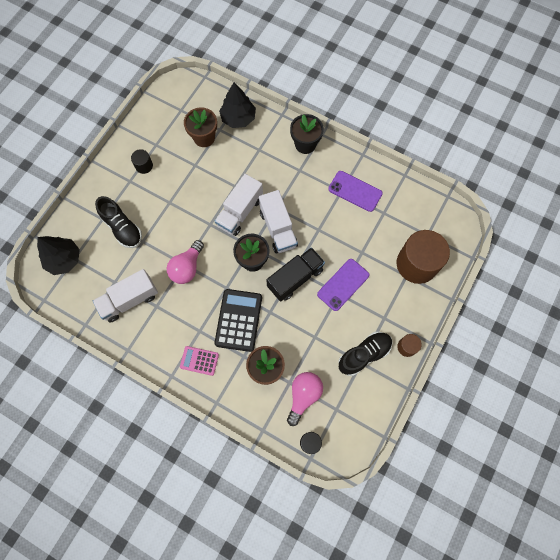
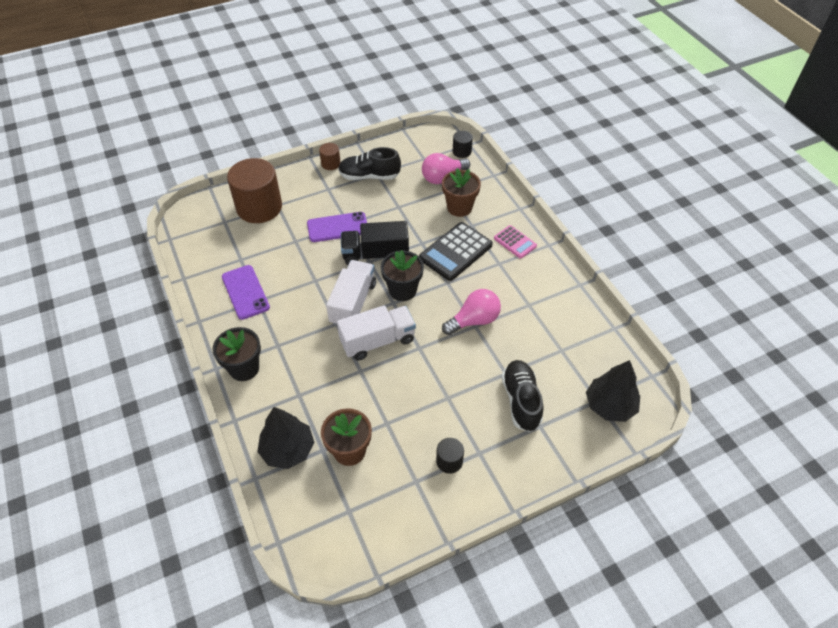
camera: 145 degrees left, 20 degrees down
white truck [93,269,158,322] -> none

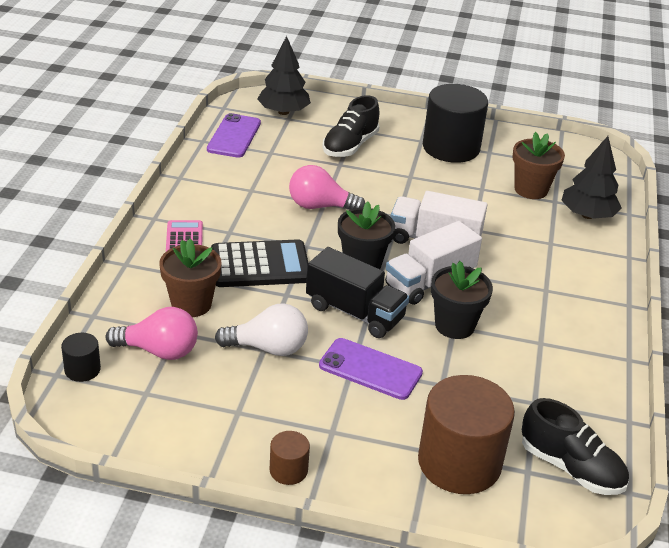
camera: 145 degrees left, 15 degrees down
black flower pot [212,327,261,381] -> black flower pot moved to [431,261,493,339]
purple phone [222,265,270,320] -> purple phone moved to [207,113,261,158]
black shoe [338,147,401,180] -> black shoe moved to [522,398,629,495]
black cylinder [436,438,464,474] -> black cylinder [423,84,488,163], size x2.22
none -> white light bulb [215,303,308,356]

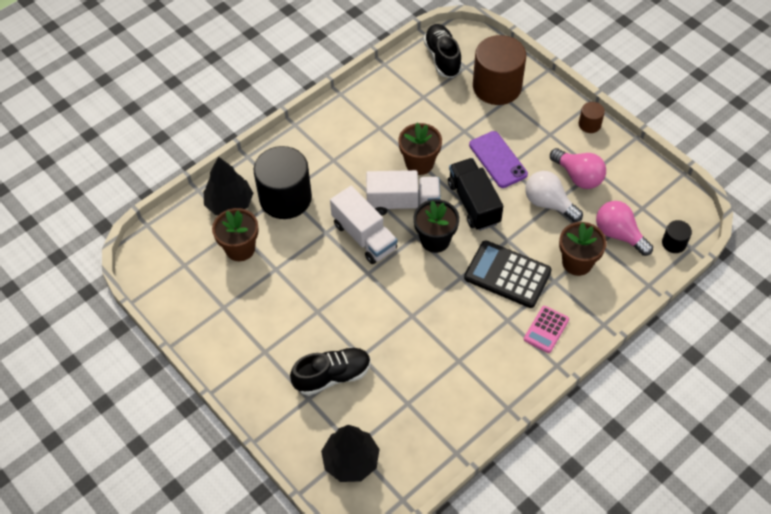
camera: 140 degrees left, 20 degrees up
purple phone [207,113,261,158] -> none
pink light bulb [289,165,365,210] -> pink light bulb moved to [550,148,606,189]
black cylinder [423,84,488,163] -> black cylinder moved to [254,146,312,219]
black flower pot [431,261,493,339] -> brown flower pot [398,123,442,175]

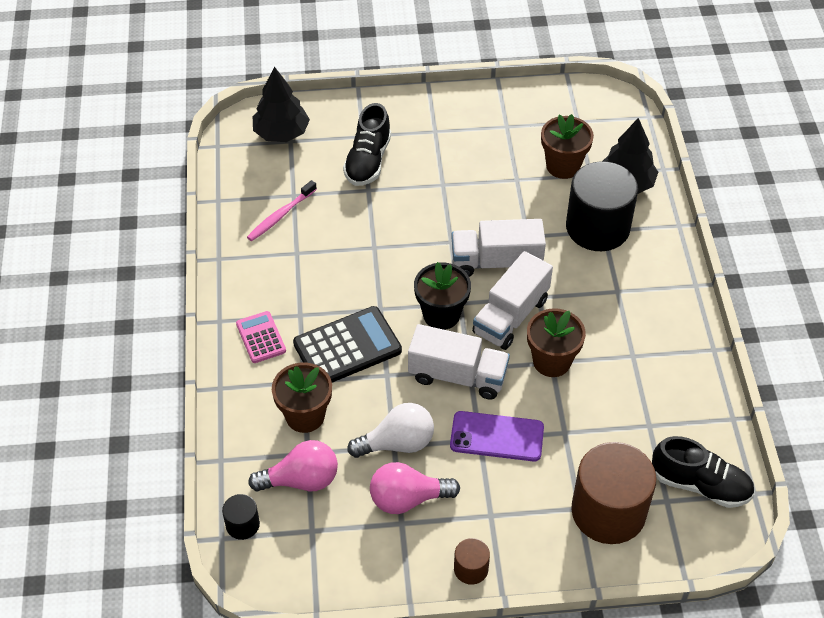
camera: 125 degrees right, 5 degrees down
black truck [448,158,503,231] -> white truck [408,324,510,400]
none -> pink toothbrush [247,180,317,241]

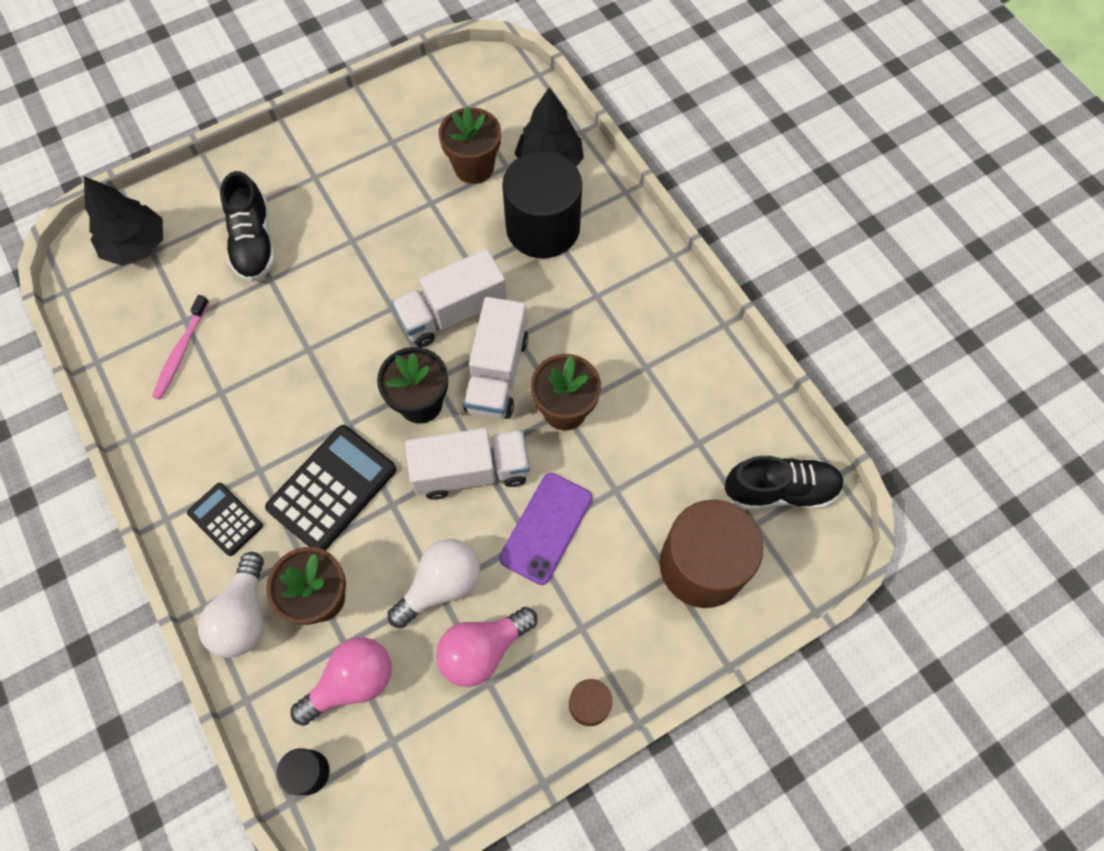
camera: 25 degrees left, 15 degrees up
pink calculator [236,311,286,363] -> black calculator [187,483,263,556]
purple phone [450,411,544,461] -> purple phone turned 45 degrees counterclockwise [499,473,592,585]
none -> white light bulb [198,552,264,658]

